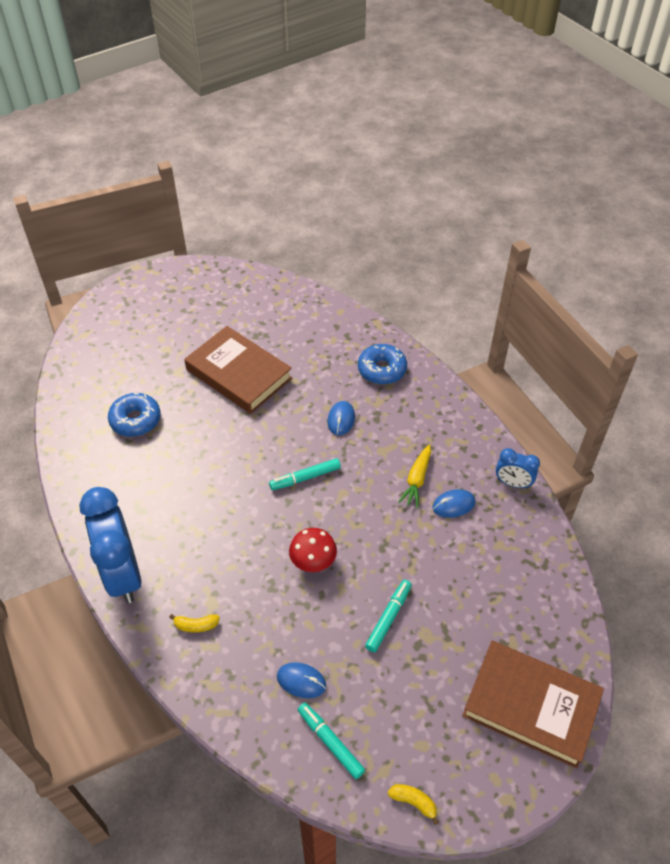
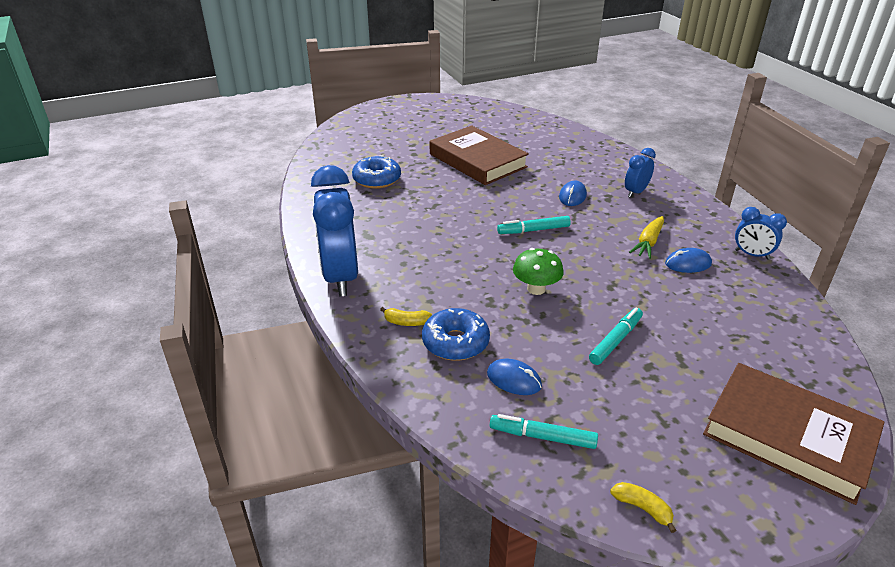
camera: 10 degrees right, 15 degrees down
red mushroom [289,528,337,572] -> green mushroom [513,248,564,295]
turquoise marker [298,703,365,779] -> turquoise marker turned 45 degrees counterclockwise [490,414,598,449]
blue donut [358,344,407,385] -> blue donut moved to [422,308,490,361]
none -> blue clock [625,148,656,198]

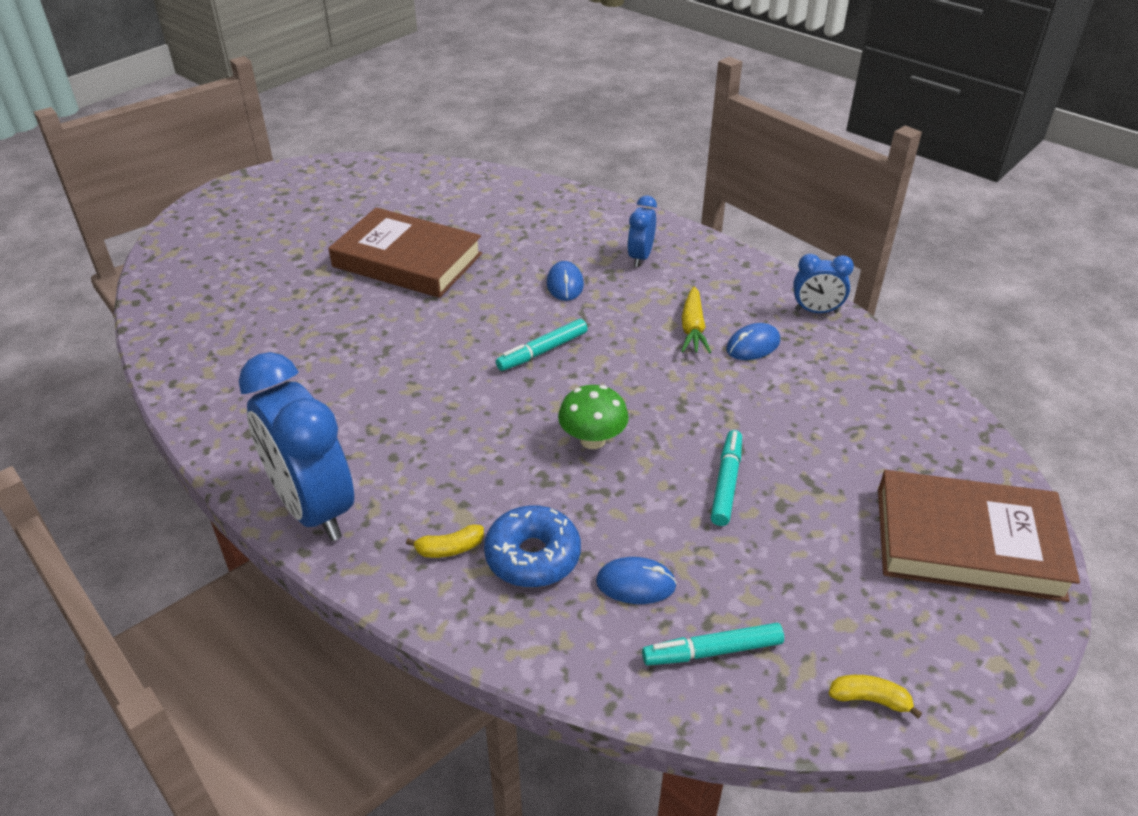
camera: 25 degrees left, 5 degrees up
blue donut [352,155,401,189] -> none

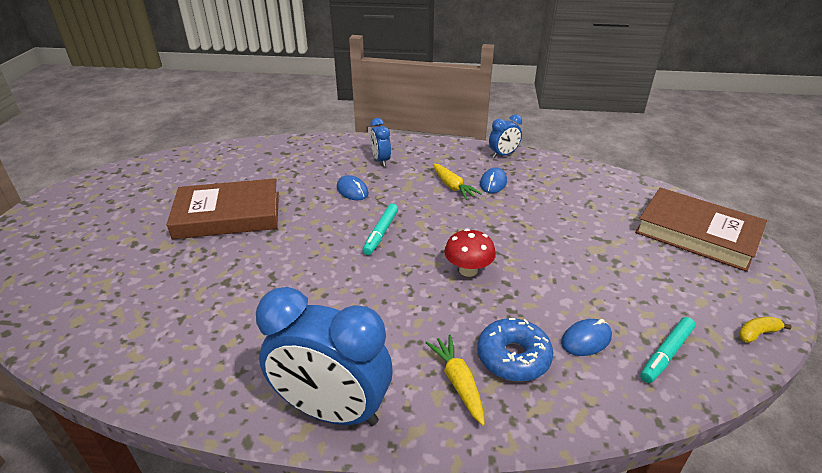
camera: 35 degrees left, 5 degrees down
yellow banana [406,524,484,558] -> yellow carrot [425,335,485,426]
green mushroom [558,385,629,449] -> red mushroom [444,229,496,277]
turquoise marker [711,430,742,526] -> none
brown book [878,470,1080,602] -> brown book turned 60 degrees clockwise [635,188,767,272]

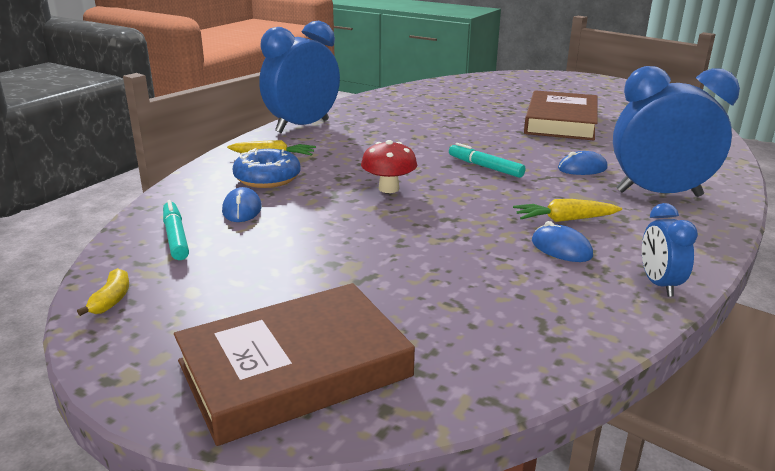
camera: 115 degrees right, 10 degrees down
blue clock [370,118,391,167] -> blue clock [613,66,740,197], size x2.05

